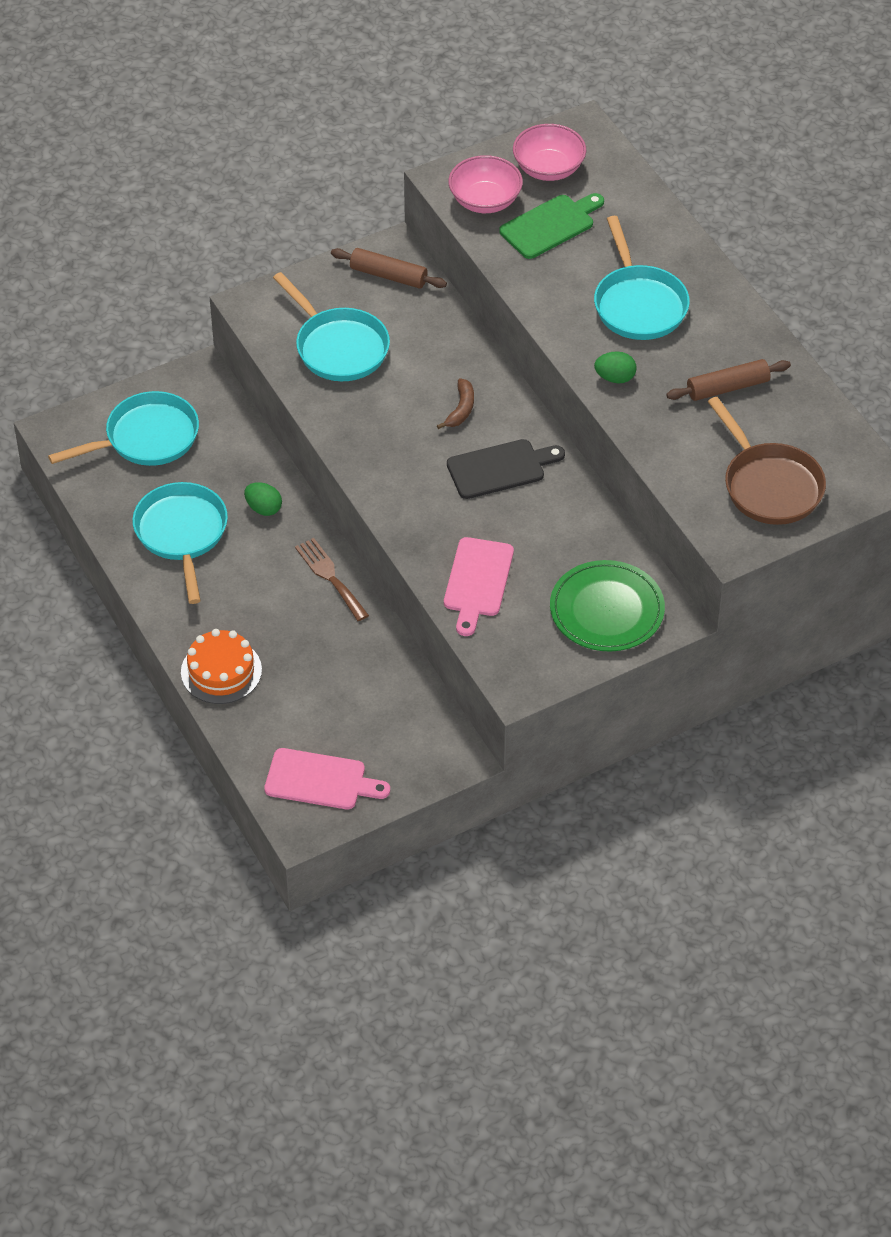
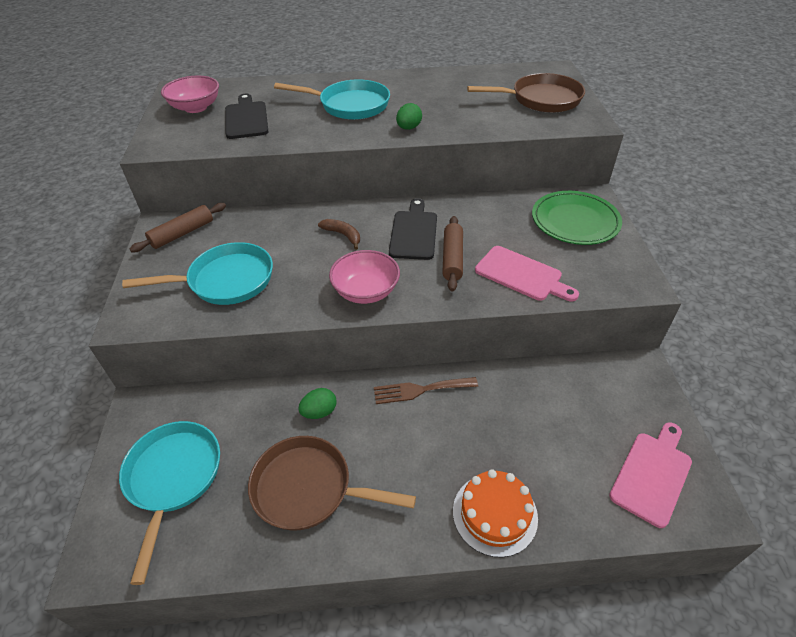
camera: 65 degrees left, 5 degrees down
turquoise pan [132,482,228,604] -> brown pan [248,436,416,531]
pink bowl [448,155,523,213] -> pink bowl moved to [329,250,400,304]
green cutting board [499,193,604,259] -> black cutting board [225,94,269,139]
brown rolling pin [666,359,791,401] -> brown rolling pin moved to [442,216,463,291]

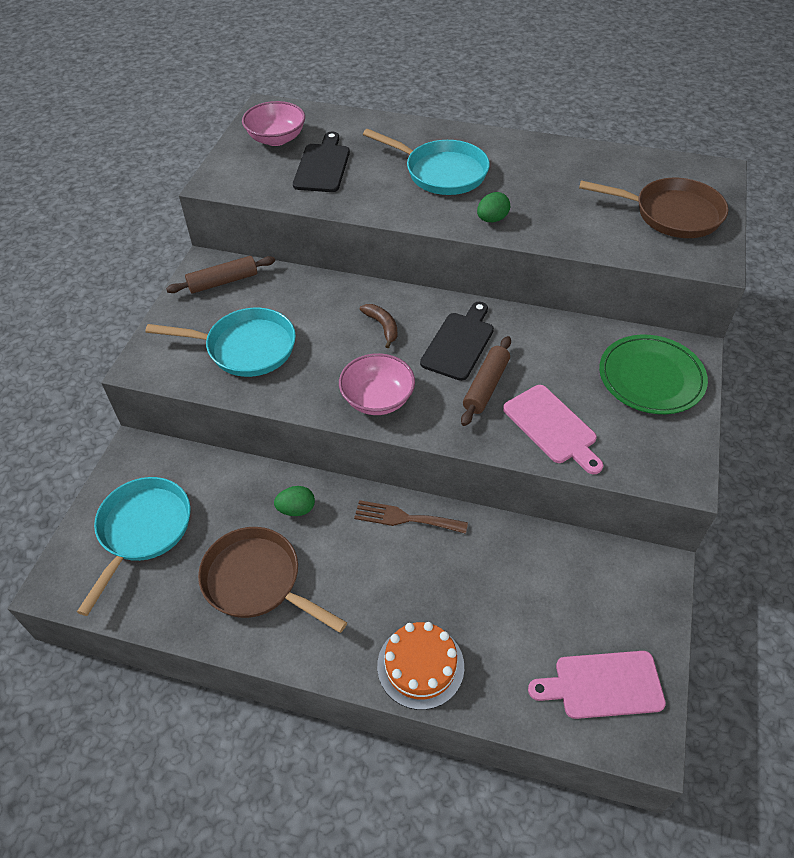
camera: 20 degrees right, 5 degrees up
pink cutting board [609,422,692,528] -> pink cutting board turned 150 degrees counterclockwise [528,651,666,719]

